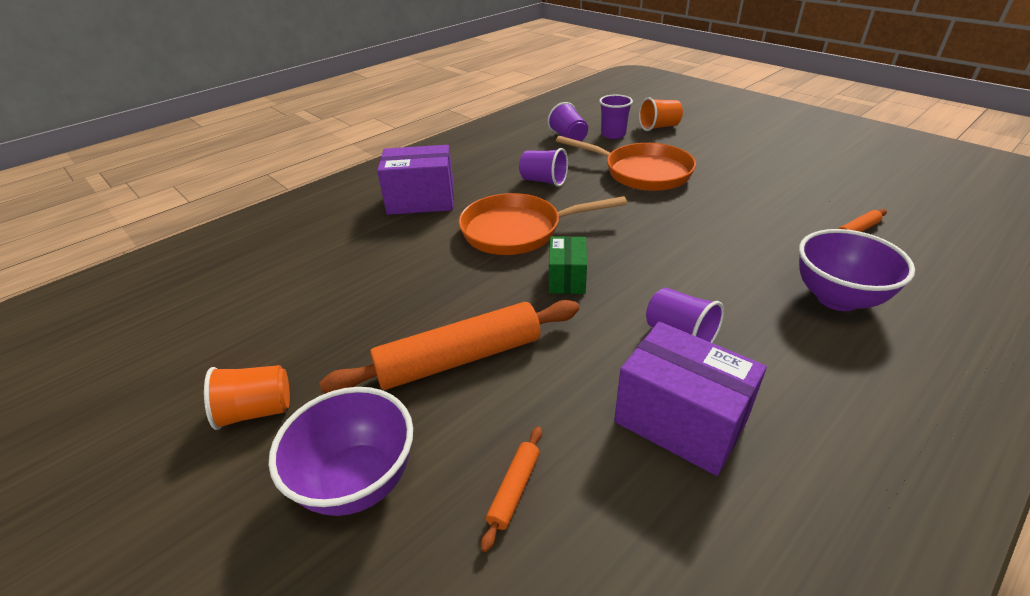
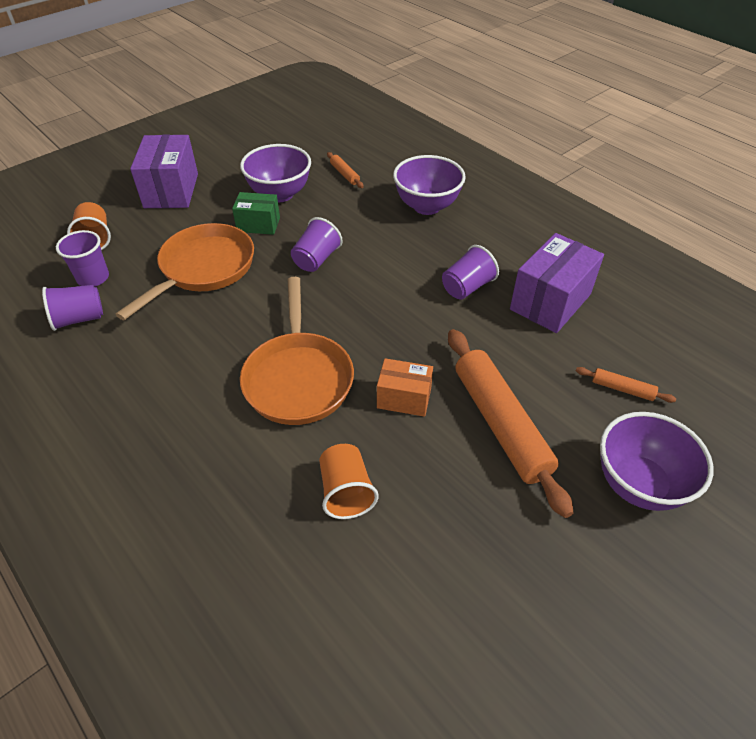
camera: 90 degrees left, 10 degrees up
orange cup [204,365,290,430] -> orange cup moved to [319,444,378,519]
purple box [377,145,454,215] -> purple box moved to [130,134,198,208]
purple cup [519,148,568,187] -> purple cup moved to [291,217,343,272]
green box [549,236,587,294] -> green box moved to [232,192,280,235]
none -> purple bowl [240,144,311,202]
none -> orange box [377,358,433,417]

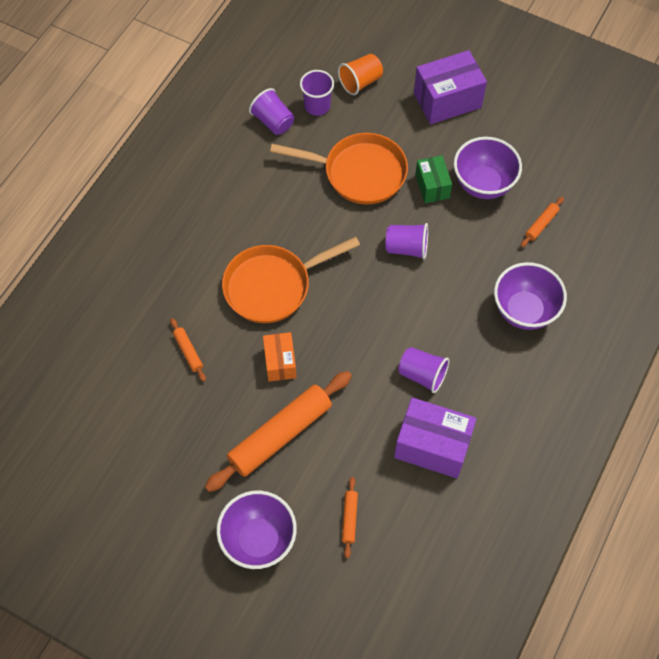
camera: 70 degrees right, 15 degrees up
orange cup [319,444,378,519] -> orange rolling pin [170,318,206,382]

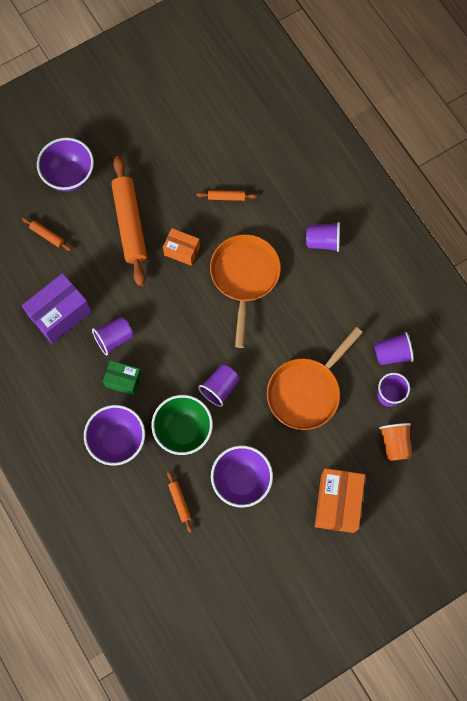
camera: 120 degrees right, 10 degrees up
purple box [414,50,487,124] -> orange box [315,468,365,533]
green box [415,155,452,203] -> green box moved to [103,360,142,396]
none -> green bowl [151,395,213,455]
none -> purple cup [306,222,340,252]

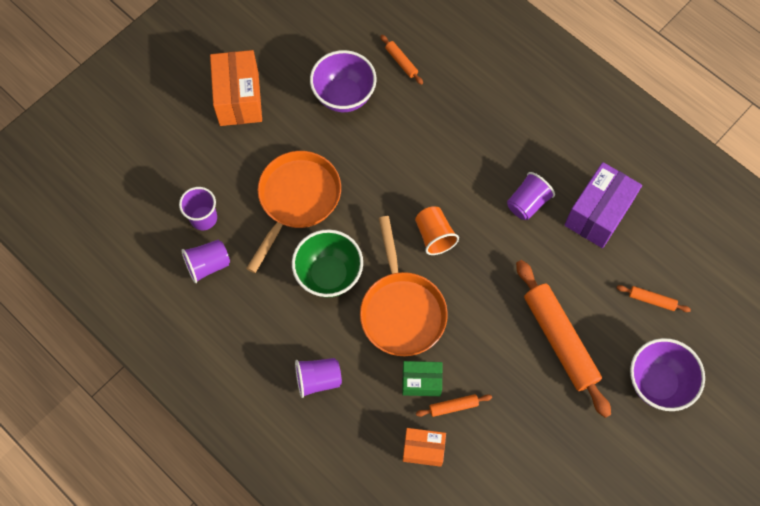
camera: 165 degrees right, 5 degrees down
purple bowl [84,405,145,465] -> none
green box [103,360,142,396] -> green box moved to [402,361,443,396]
green bowl [151,395,213,455] -> green bowl moved to [292,230,363,297]
orange box [163,228,200,266] -> orange box moved to [403,428,446,467]
purple cup [198,365,239,407] -> none
orange cup [379,423,412,461] -> orange cup moved to [415,206,459,255]

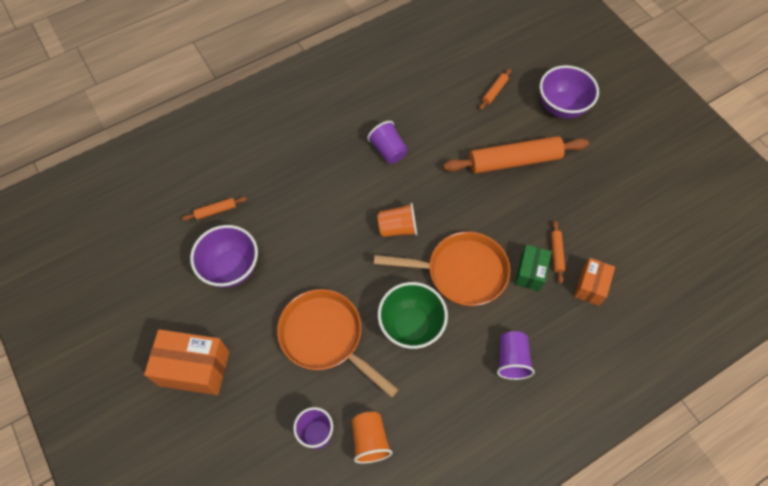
camera: 75 degrees left, 5 degrees down
purple cup [181,240,230,283] -> orange cup [352,412,392,463]
purple box [564,162,642,248] -> none

